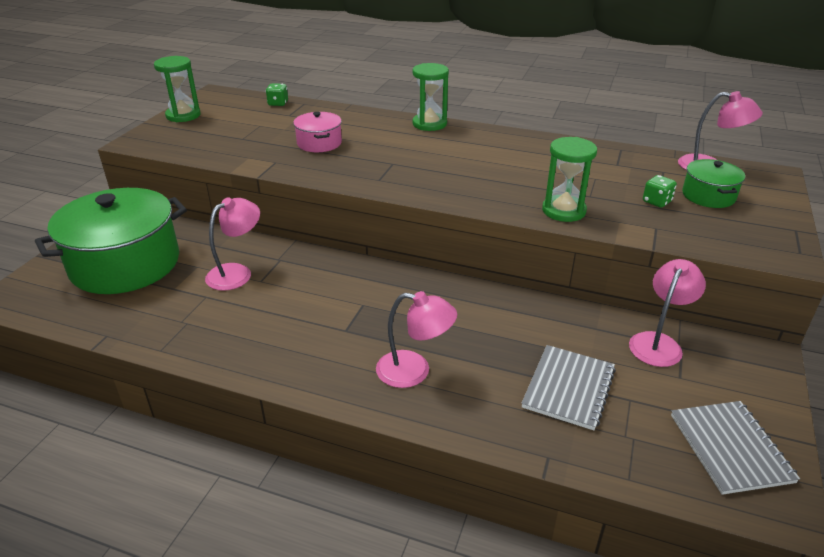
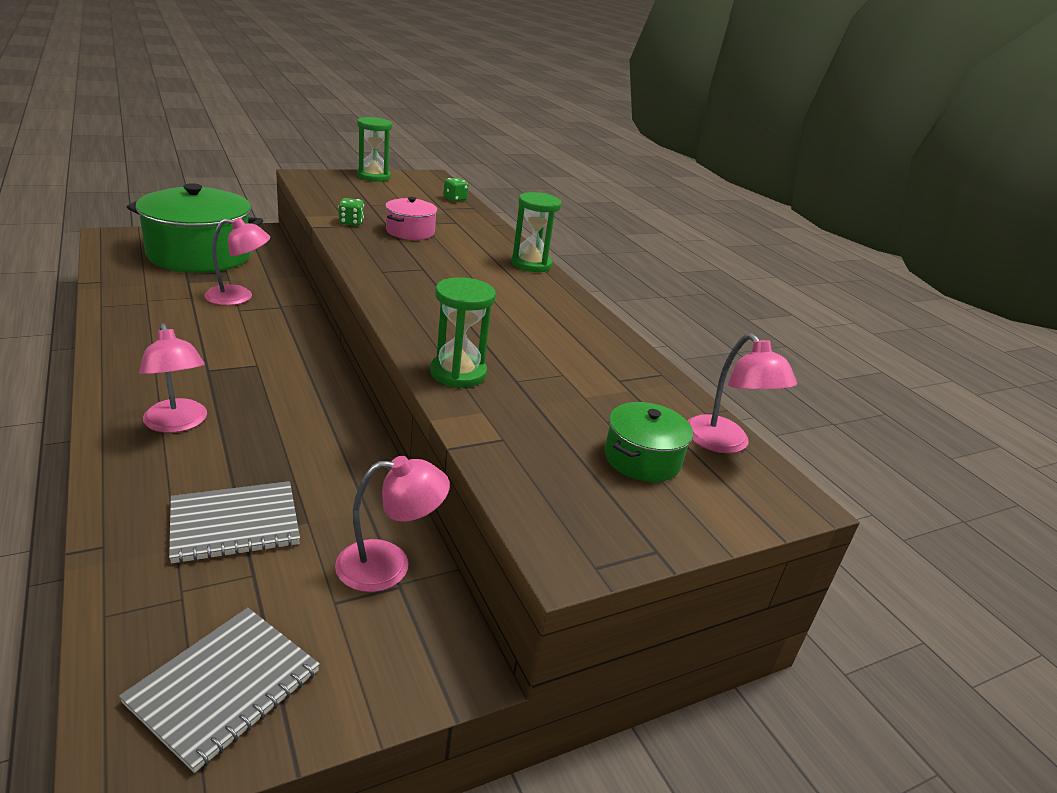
camera: 40 degrees right, 5 degrees down
green dice [643,175,677,208] -> green dice moved to [338,198,364,226]

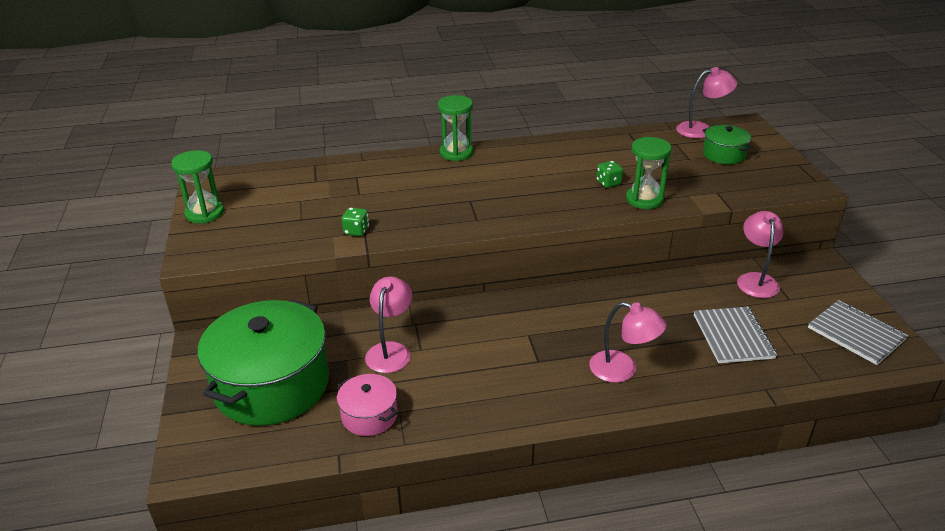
camera: 70 degrees left, 5 degrees up
pink lamp [139,323,207,433] -> pink lamp turned 45 degrees clockwise [589,302,667,383]
pink pot [385,197,438,240] -> pink pot moved to [337,374,398,436]
green dice [443,178,469,202] -> green dice moved to [596,161,623,188]

